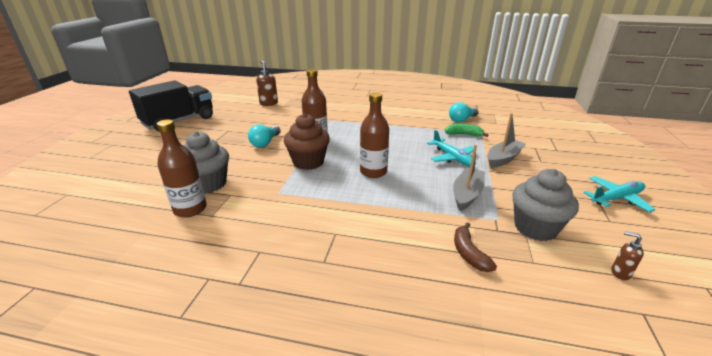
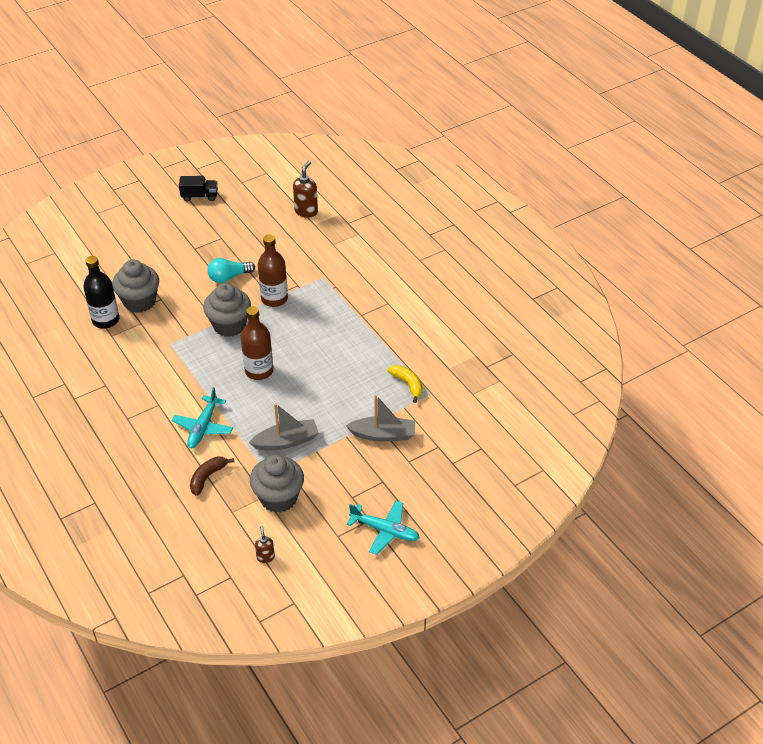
camera: 45 degrees right, 15 degrees up
black truck [129,80,213,132] -> black truck [179,176,218,202], size x0.47
brown bottle [157,119,207,218] -> black bottle [83,256,119,329]
brown cupcake [284,113,330,170] -> grey cupcake [203,283,251,337]
turquoise plane [427,130,476,167] -> turquoise plane moved to [171,387,233,448]
green banana [445,124,488,137] -> yellow banana [387,365,423,403]
turquoise light bulb [449,102,479,123] -> none

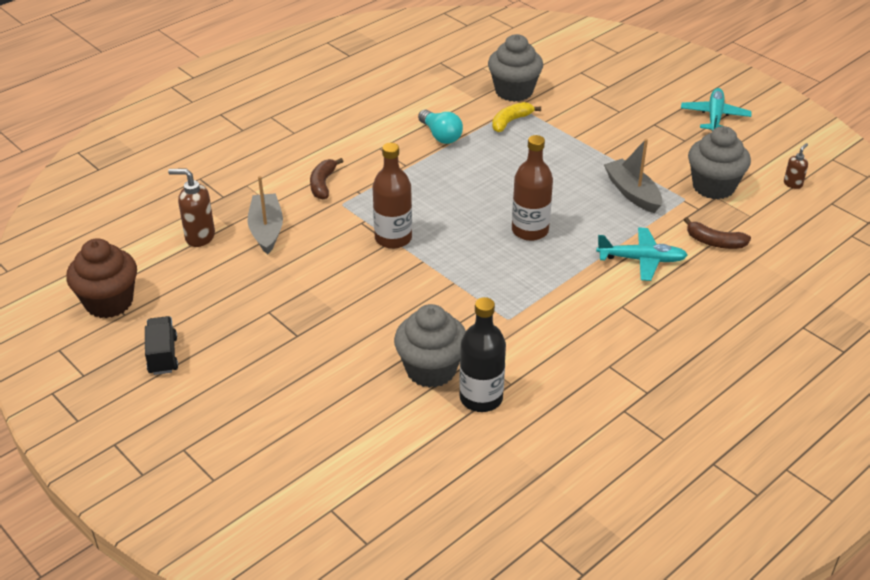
camera: 100 degrees left, 5 degrees down
grey cupcake [203,283,251,337] -> grey cupcake moved to [488,34,543,102]
turquoise light bulb [207,258,255,283] -> turquoise light bulb moved to [418,109,463,144]
brown soap dispenser [255,526,275,563] -> brown soap dispenser turned 150 degrees clockwise [784,143,808,189]
grey boat [346,395,415,442] -> grey boat moved to [248,176,283,254]
none -> brown cupcake [66,238,137,318]
none -> brown banana [310,158,343,200]

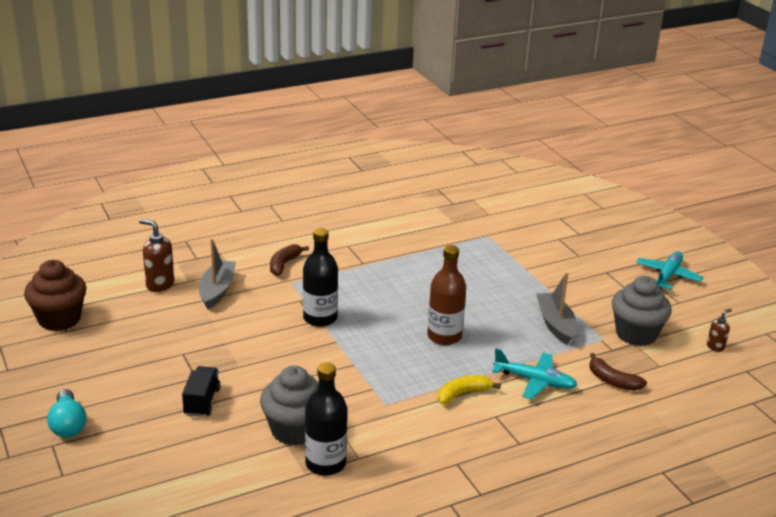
camera: 15 degrees right, 10 degrees down
black truck [145,316,178,375] -> black truck moved to [182,366,221,417]
brown bottle [372,143,412,249] -> black bottle [303,228,338,327]
turquoise light bulb [418,109,463,144] -> turquoise light bulb moved to [47,389,86,437]
grey cupcake [488,34,543,102] -> none
yellow banana [492,102,541,132] -> yellow banana moved to [438,375,501,404]

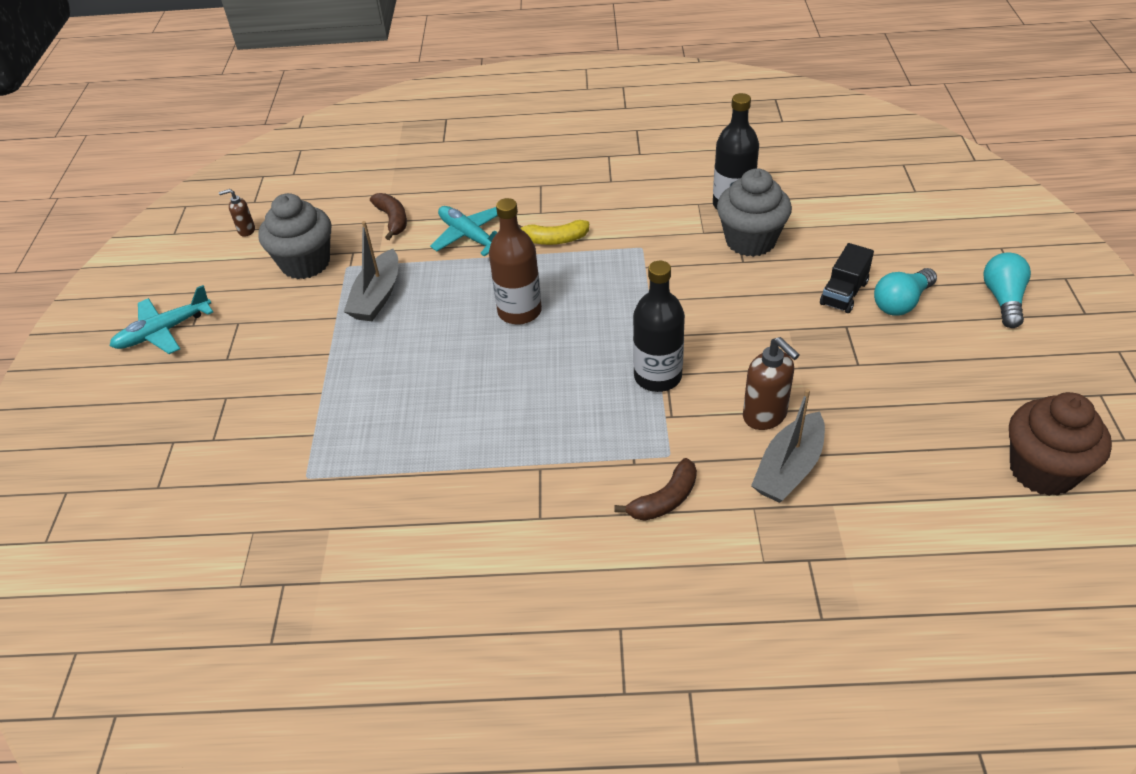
camera: 150 degrees left, 15 degrees up
brown soap dispenser [139,219,174,292] -> brown soap dispenser moved to [743,337,800,430]
none -> turquoise light bulb [874,268,937,315]

